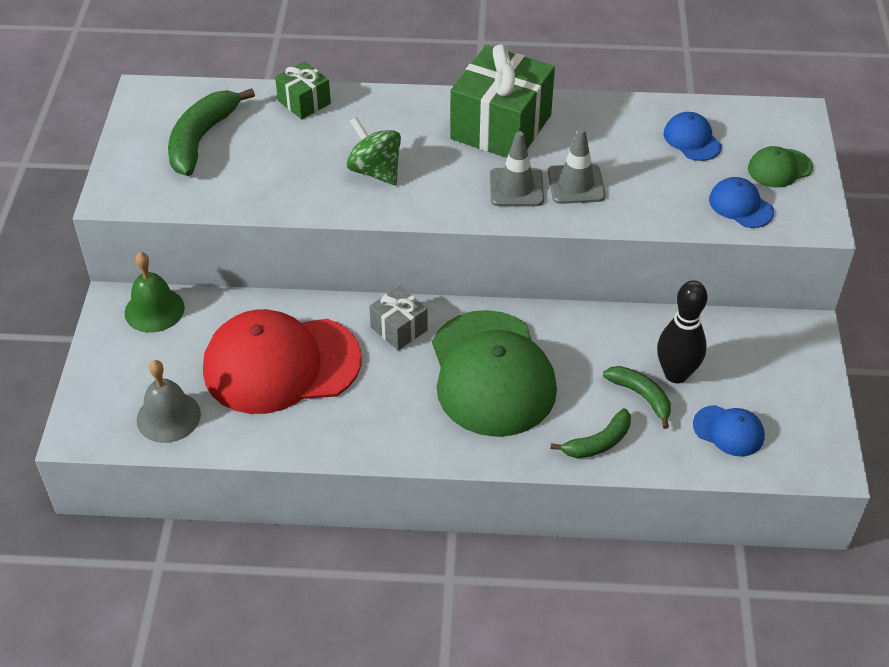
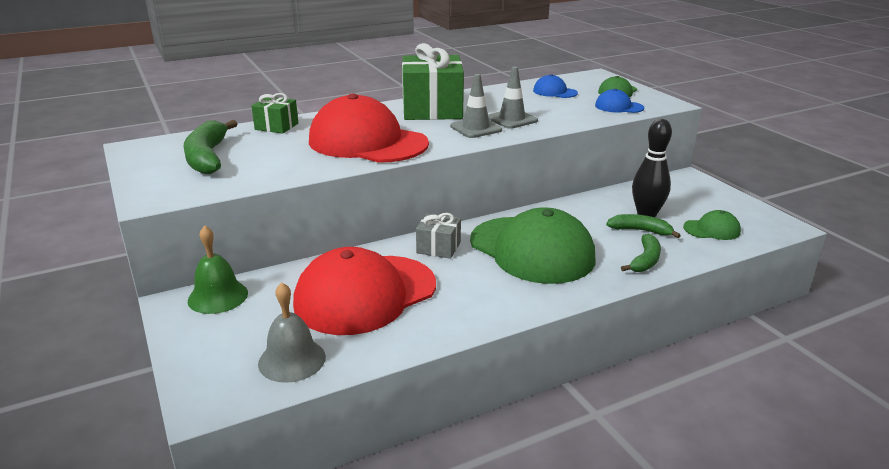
camera: 30 degrees left, 20 degrees down
green spinning top [347,117,401,185] -> red cap [309,94,429,163]
blue cap [693,405,765,456] -> green cap [683,210,741,240]

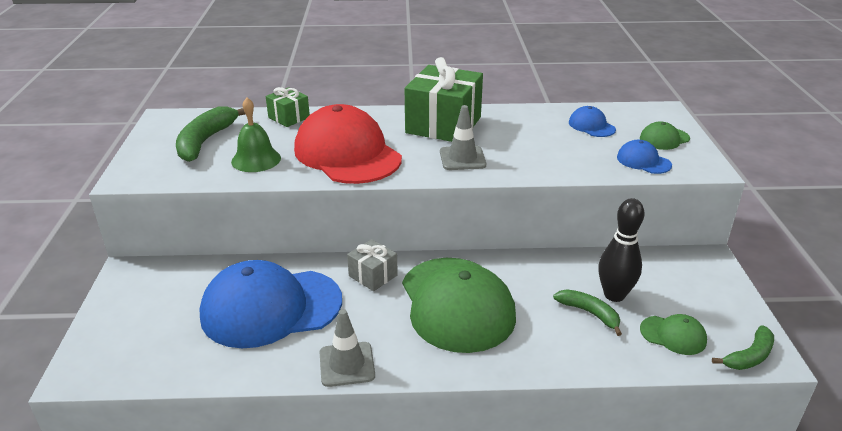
camera: 25 degrees right, 5 degrees up
green bell [188,225,248,314] -> green bell moved to [231,98,281,172]
grey bell [258,282,326,383] -> none
red cap [293,247,436,335] -> blue cap [200,260,342,348]
grey traffic cone [488,67,538,129] -> grey traffic cone moved to [320,309,375,387]
green banana [621,234,661,272] -> green banana moved to [712,325,774,370]

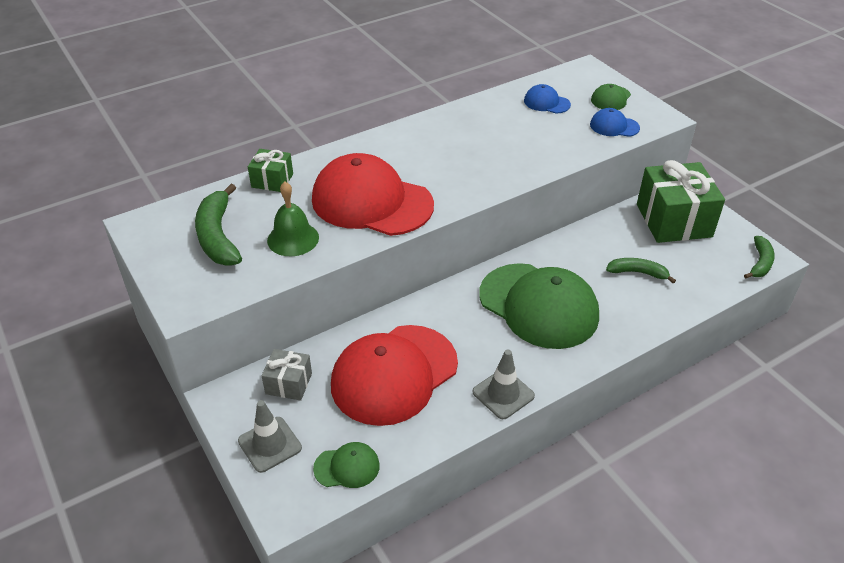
camera: 30 degrees left, 10 degrees up
blue cap [200,260,342,348] -> red cap [331,325,458,426]
grey gift [347,239,398,291] -> grey gift moved to [261,349,312,401]
green gift [405,57,483,142] -> green gift moved to [637,160,725,243]
grey traffic cone [440,105,486,170] -> grey traffic cone moved to [238,400,302,473]
black bowling pin [598,198,645,302] -> none
green cap [640,314,707,355] -> green cap moved to [313,442,380,488]

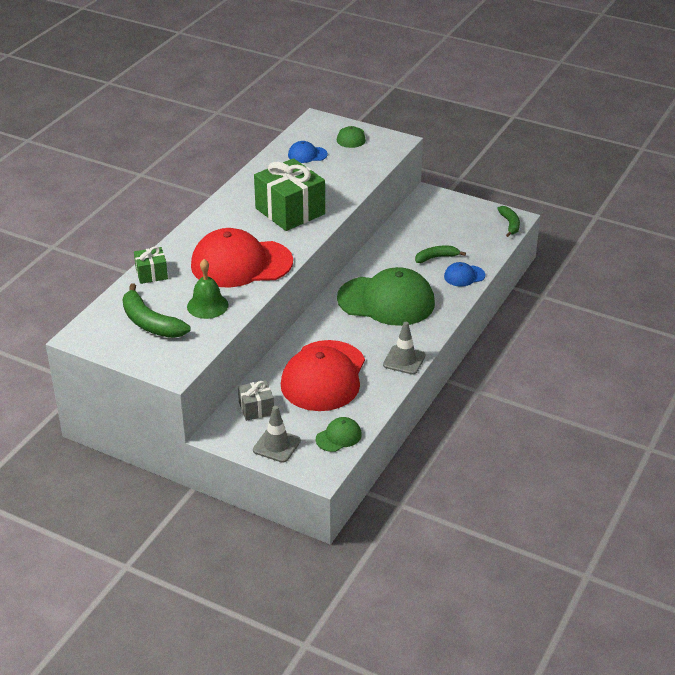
camera: 30 degrees left, 5 degrees down
blue cap [590,108,640,137] -> blue cap moved to [444,262,485,287]
green gift [637,160,725,243] -> green gift moved to [254,158,325,231]

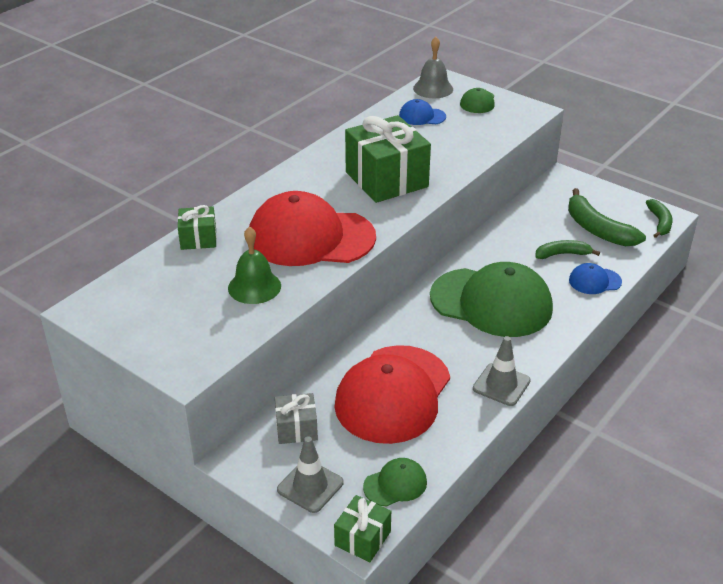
camera: 10 degrees right, 0 degrees up
green banana [122,283,190,338] -> green banana moved to [568,188,646,246]
none -> green gift [334,495,391,562]
none -> grey bell [413,37,453,98]

